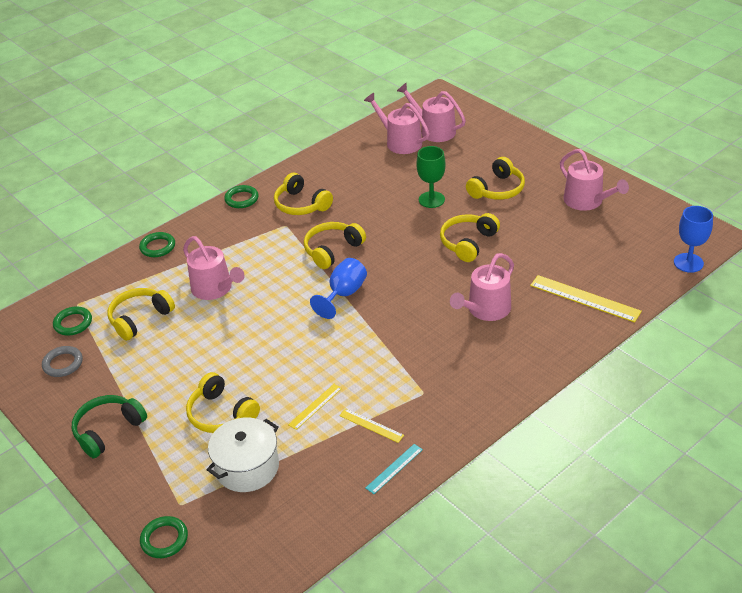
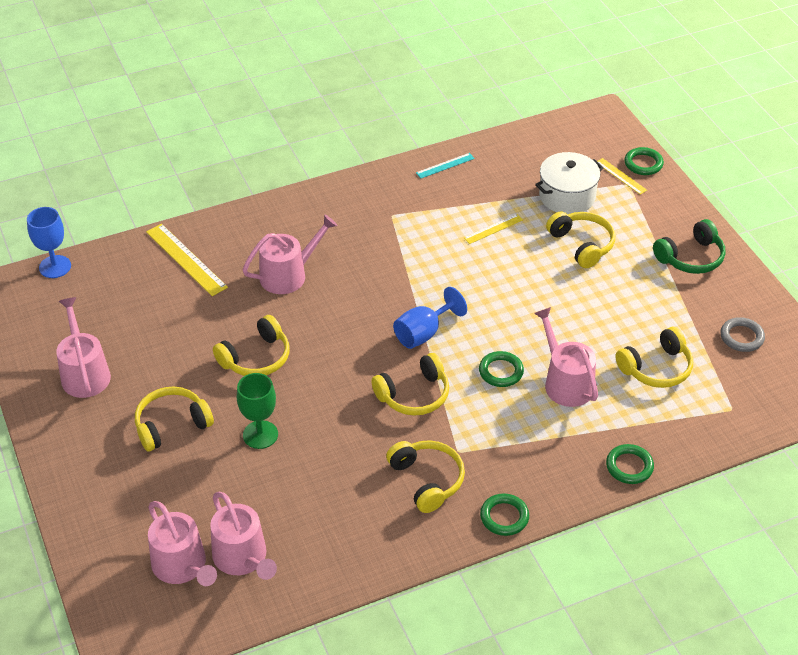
camera: 165 degrees left, 5 degrees up
green ring [53,306,92,335] -> green ring moved to [479,351,524,387]
yellow ruler [339,408,404,443] -> yellow ruler moved to [597,158,647,195]

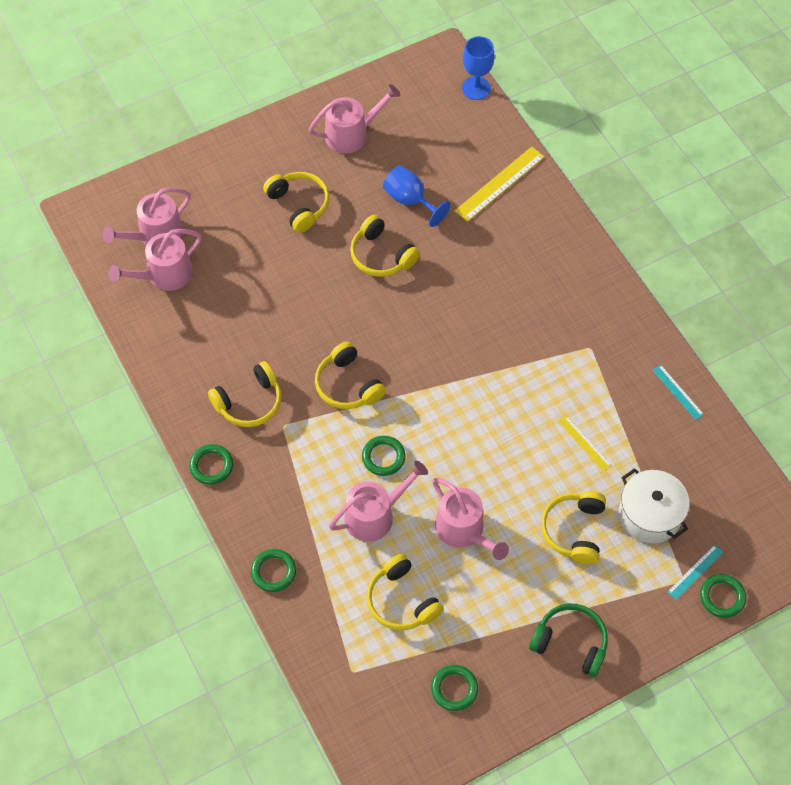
camera: 85 degrees right, 15 degrees up
green goblet [237,373,278,449] -> none
pink watering can [243,215,337,294] -> pink watering can moved to [432,478,509,560]
blue goblet [393,287,467,349] -> blue goblet moved to [383,165,450,227]
yellow headphones [546,212,615,268] -> yellow headphones turned 135 degrees clockwise [541,491,606,564]
yellow ruler [597,158,647,195] -> turquoise ruler [667,545,723,600]
green headphones [653,219,725,274] -> green headphones turned 150 degrees clockwise [529,604,608,677]
grey ring [720,317,765,352] -> green ring [431,665,478,711]

